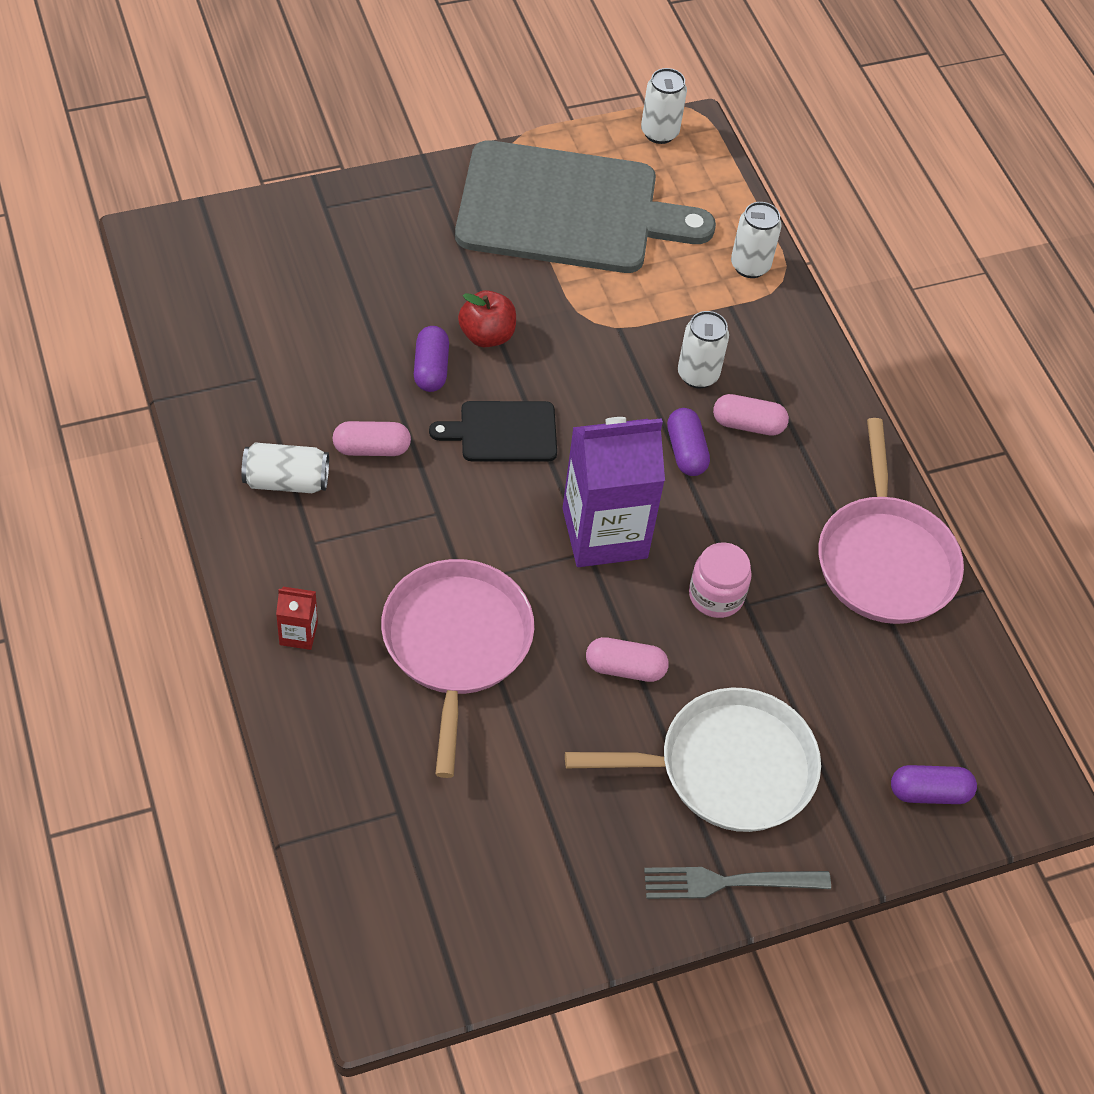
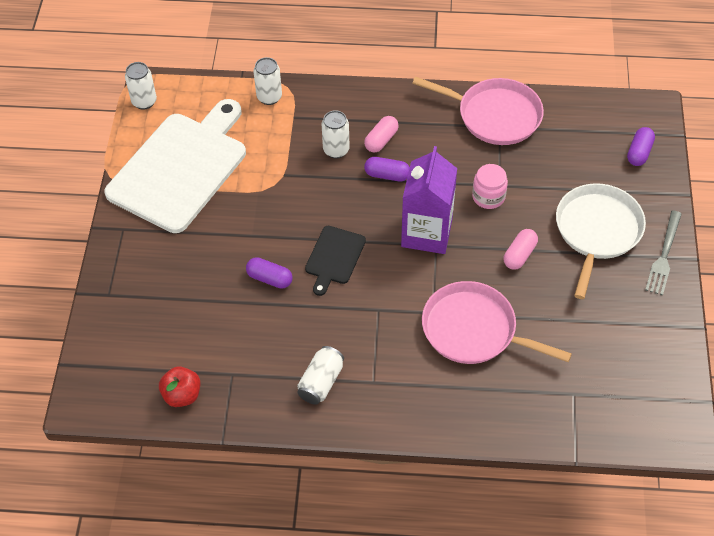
camera: 60 degrees left, 0 degrees up
red carton [276,587,318,650] -> none
pink capsule [333,421,411,456] -> none
grey cutting board [455,140,716,273] -> white cutting board [104,99,246,233]
red apple [458,290,516,347] -> red apple moved to [159,366,200,407]

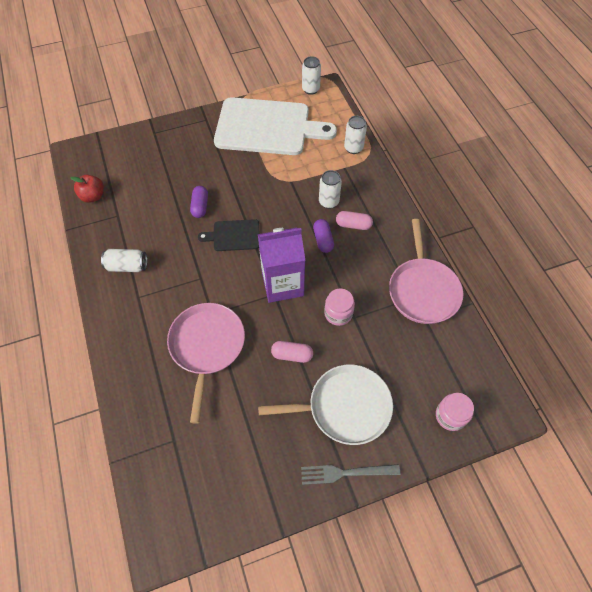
camera: 65 degrees right, 5 degrees up
purple capsule [627,127,655,166] -> pink jar [436,393,474,431]

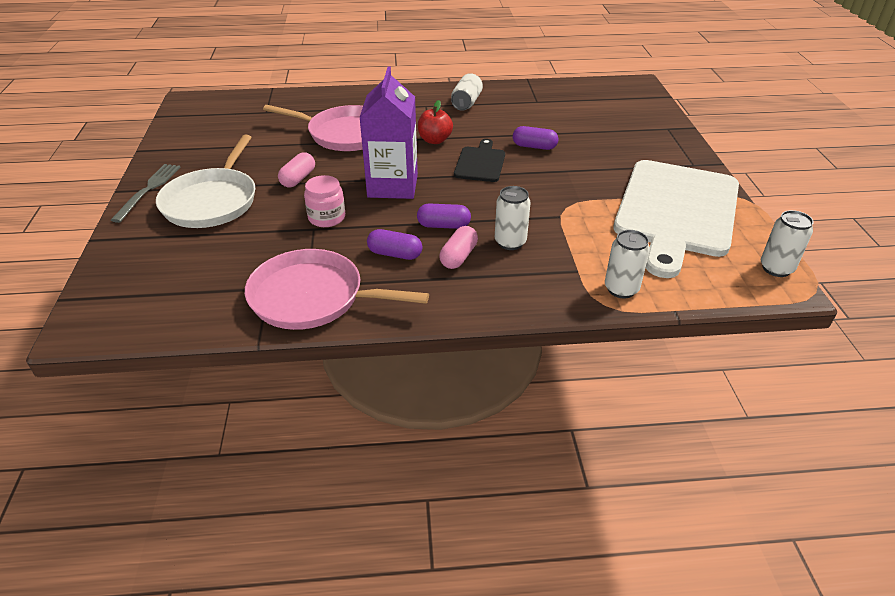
camera: 105 degrees right, 20 degrees down
red apple [70,175,104,203] -> red apple moved to [418,100,453,144]
pink jar [436,393,474,431] -> none
none -> purple capsule [367,229,422,260]

